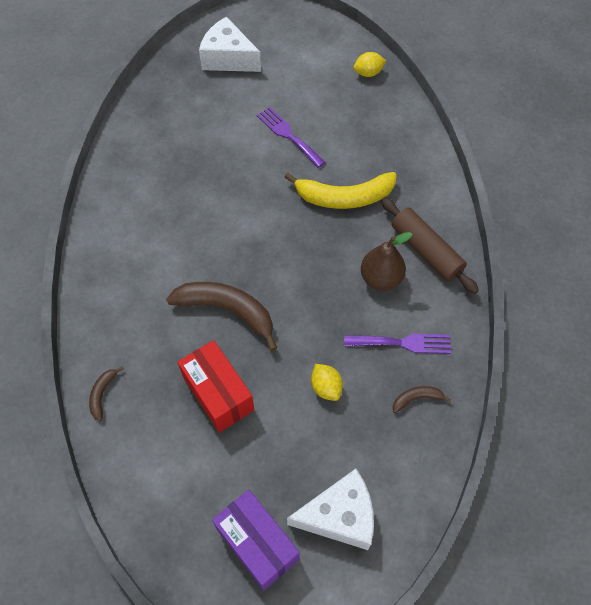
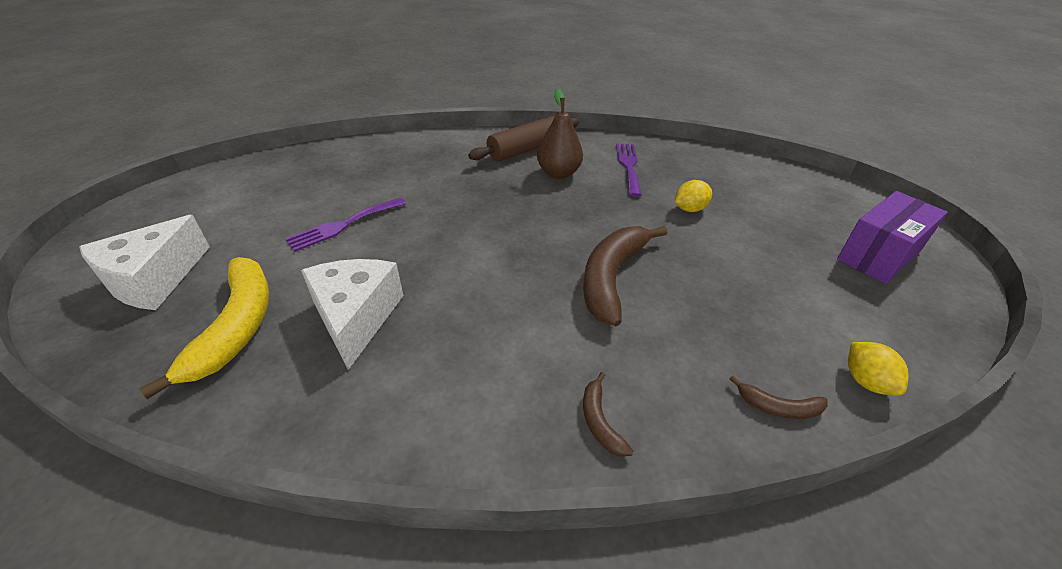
camera: 90 degrees left, 20 degrees down
red box [178,340,254,433] -> none
yellow banana [284,172,397,209] -> yellow banana moved to [139,257,269,399]
white cheese [287,469,374,550] -> white cheese moved to [301,259,404,370]
yellow lemon [353,52,386,77] -> yellow lemon moved to [848,342,908,395]
brown banana [393,386,451,413] -> brown banana moved to [583,372,633,457]

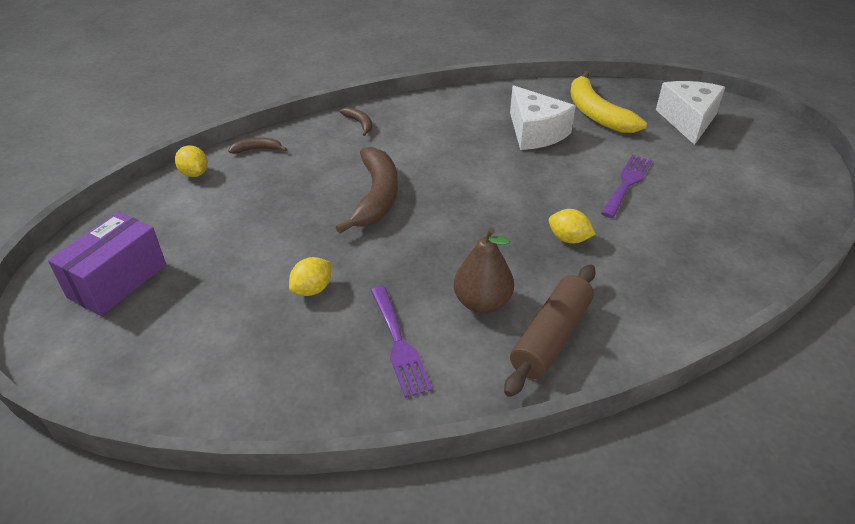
camera: 160 degrees right, 0 degrees up
none -> yellow lemon [548,209,596,243]

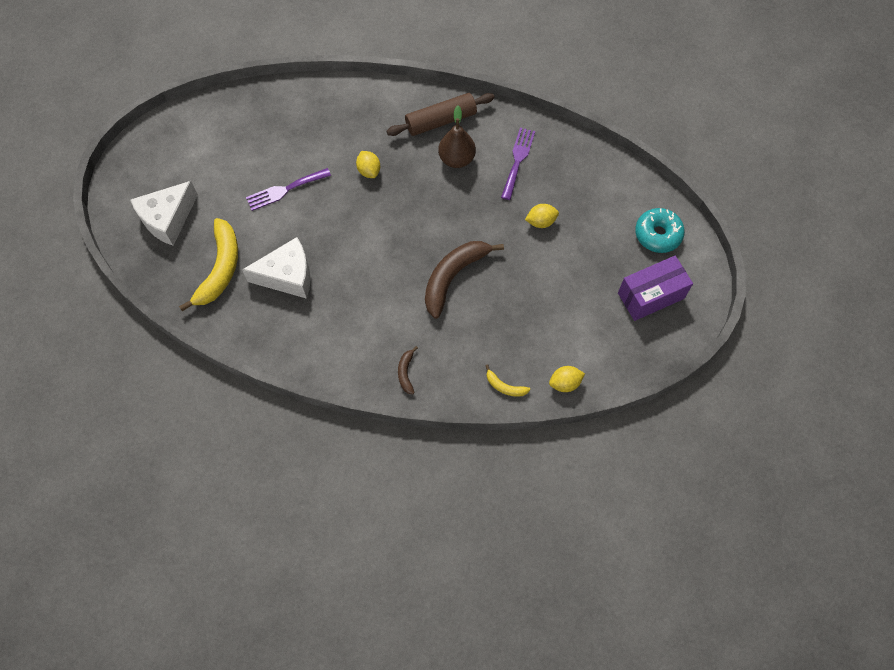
camera: 145 degrees left, 25 degrees up
yellow lemon [175,145,208,177] -> yellow lemon turned 75 degrees clockwise [549,366,585,392]
brown banana [229,137,287,154] -> yellow banana [485,364,530,397]
white cheese [510,86,576,150] -> white cheese turned 75 degrees clockwise [242,237,311,299]
none -> turquoise donut [635,208,685,253]

